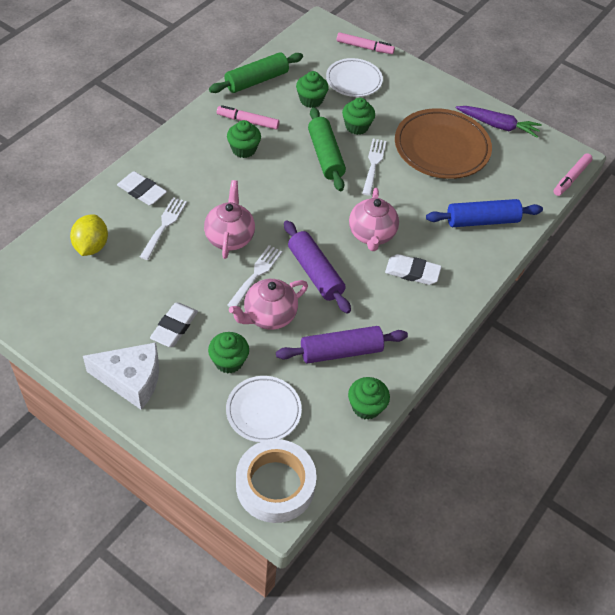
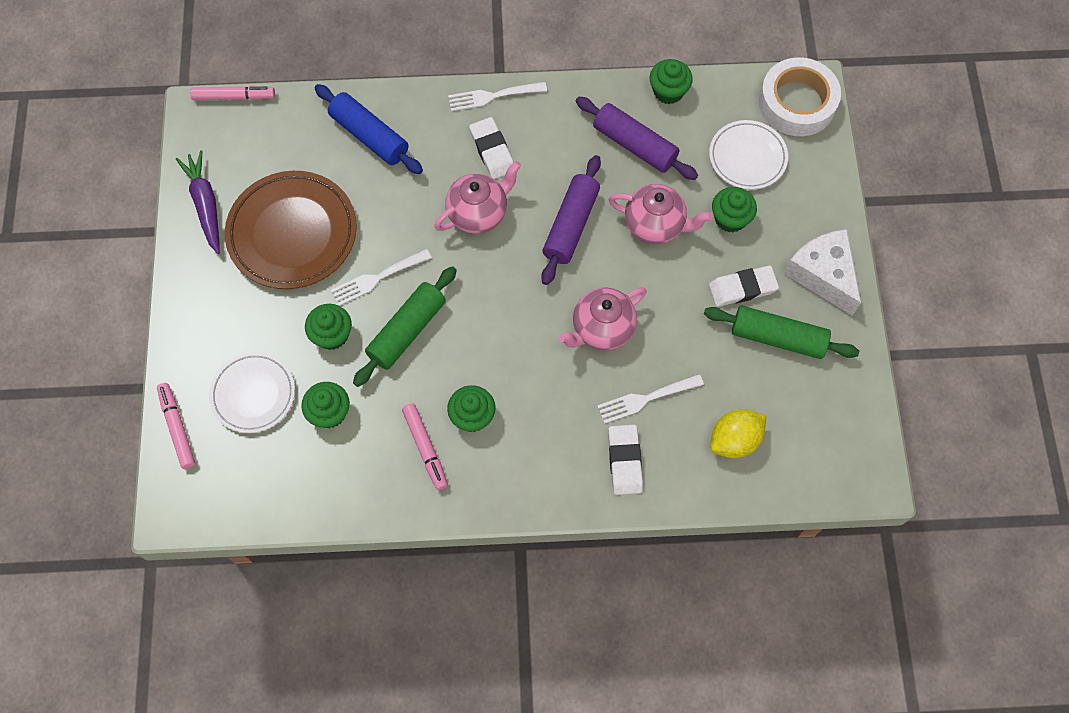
camera: 125 degrees left, 15 degrees up
green rolling pin [209,52,303,93] -> green rolling pin moved to [704,306,859,359]
white fork [228,245,282,307] -> white fork moved to [448,82,547,111]

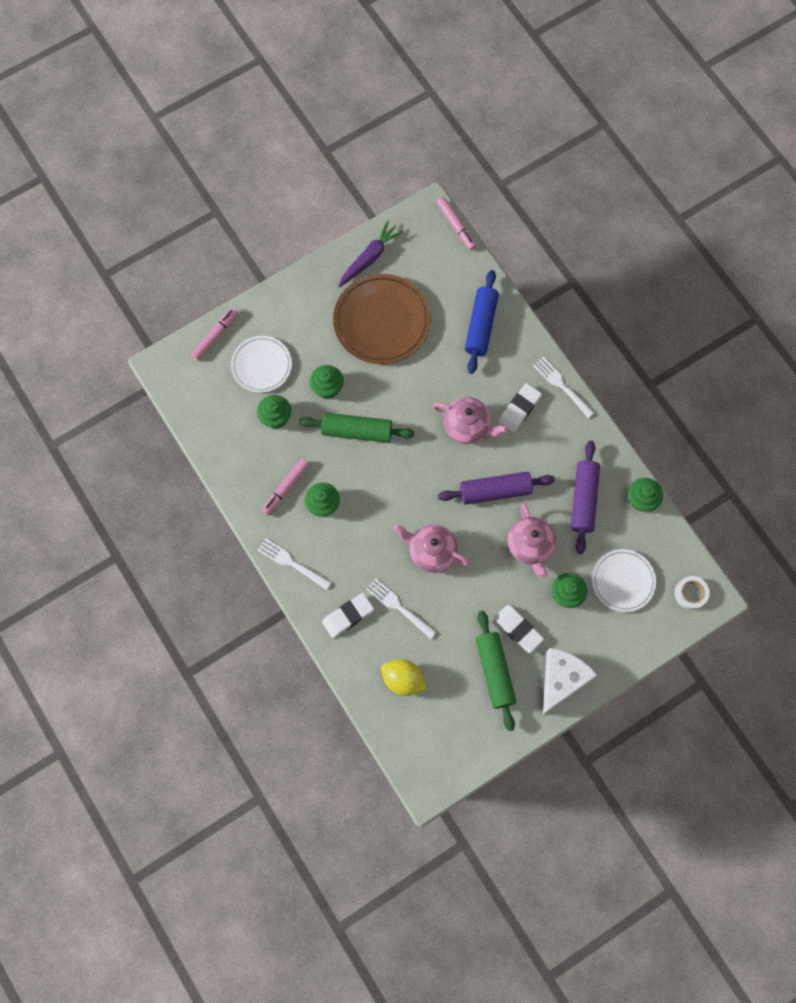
camera: 60 degrees right, 5 degrees up
white fork [331,249,432,306] -> white fork moved to [258,538,331,590]
white tape [759,57,841,136] -> white tape [675,576,710,610], size x0.51

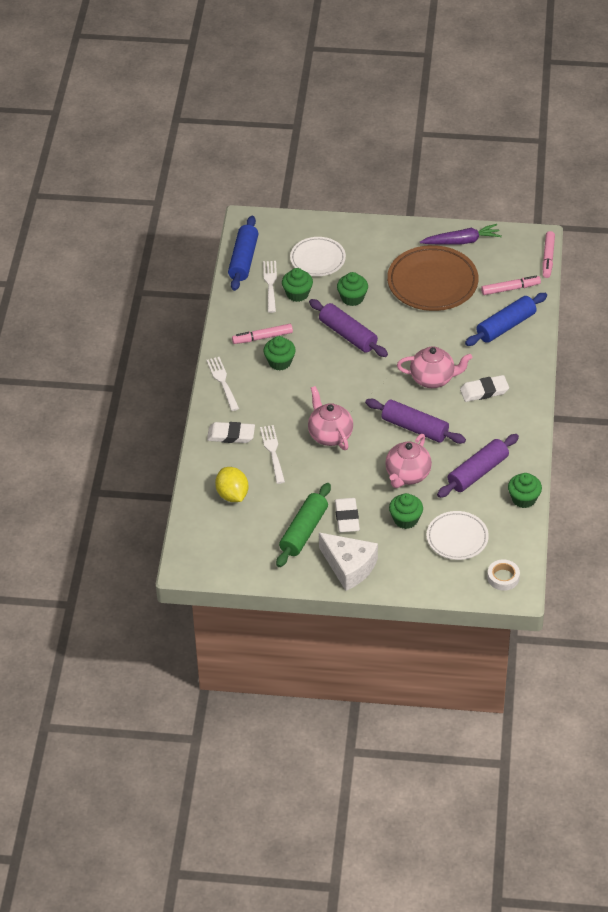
camera: 40 degrees right, 25 degrees down
pink marker [191,308,238,360] -> pink marker moved to [481,276,541,295]
green rolling pin [299,413,415,443] -> purple rolling pin [309,299,388,357]
pink teapot [433,397,508,444] -> pink teapot turned 60 degrees counterclockwise [397,346,472,388]
white fork [533,357,594,418] -> white fork moved to [263,261,277,313]
white cheese [543,648,598,715] -> white cheese turned 60 degrees clockwise [319,533,378,591]
none -> blue rolling pin [228,216,259,291]

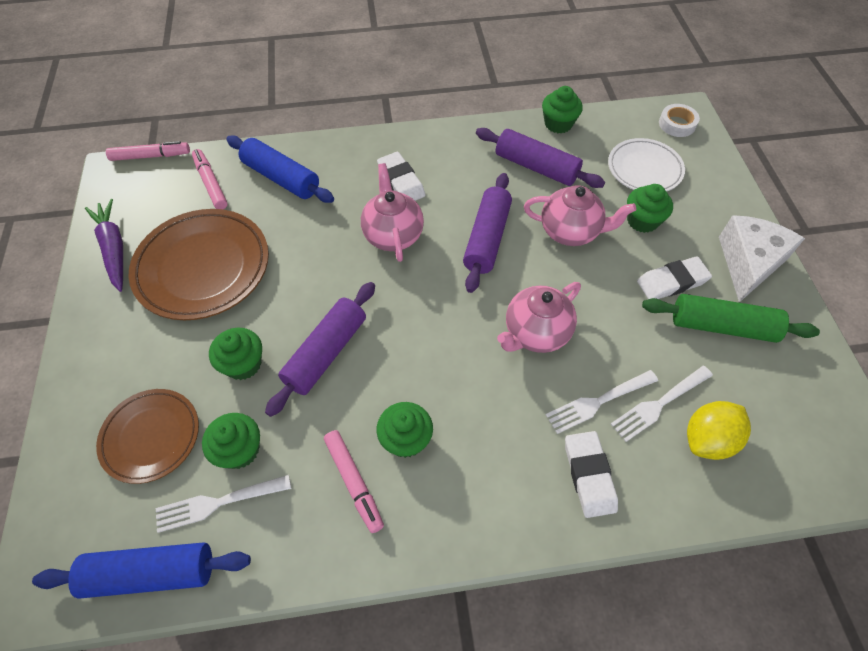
camera: 105 degrees left, 10 degrees up
white fork [206,357,239,411] -> white fork moved to [611,366,713,442]
white plate [290,237,346,276] -> brown plate [96,389,199,484]

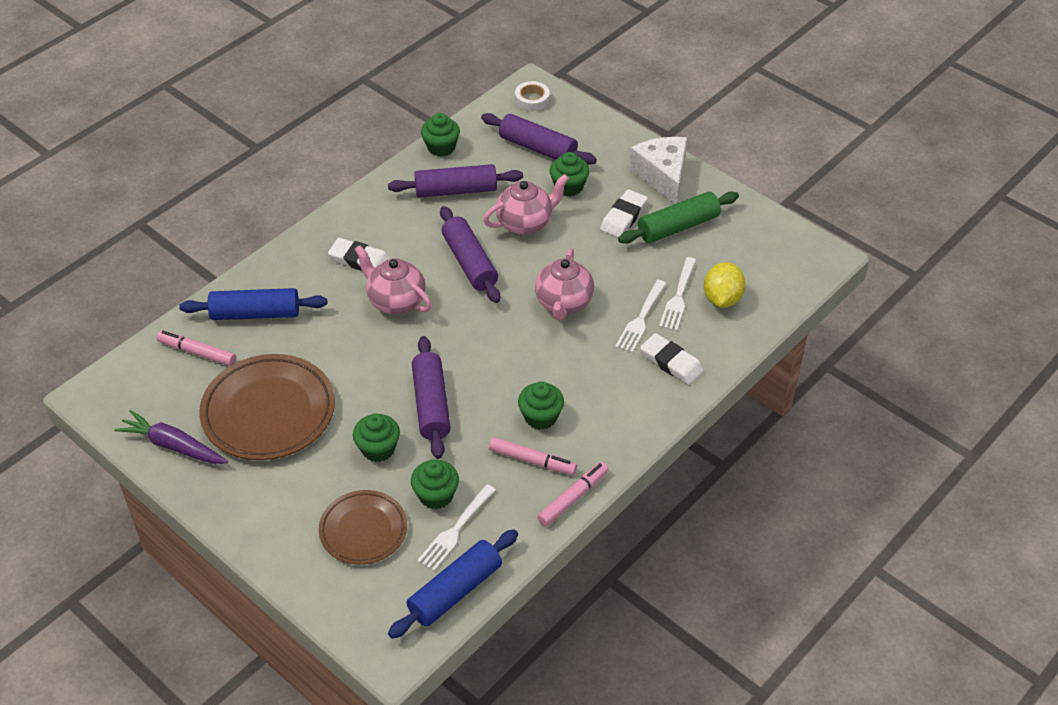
camera: 40 degrees left, 10 degrees down
pink marker [106,141,190,161] -> pink marker moved to [537,462,609,526]
white plate [608,138,685,192] -> purple rolling pin [481,113,597,165]

